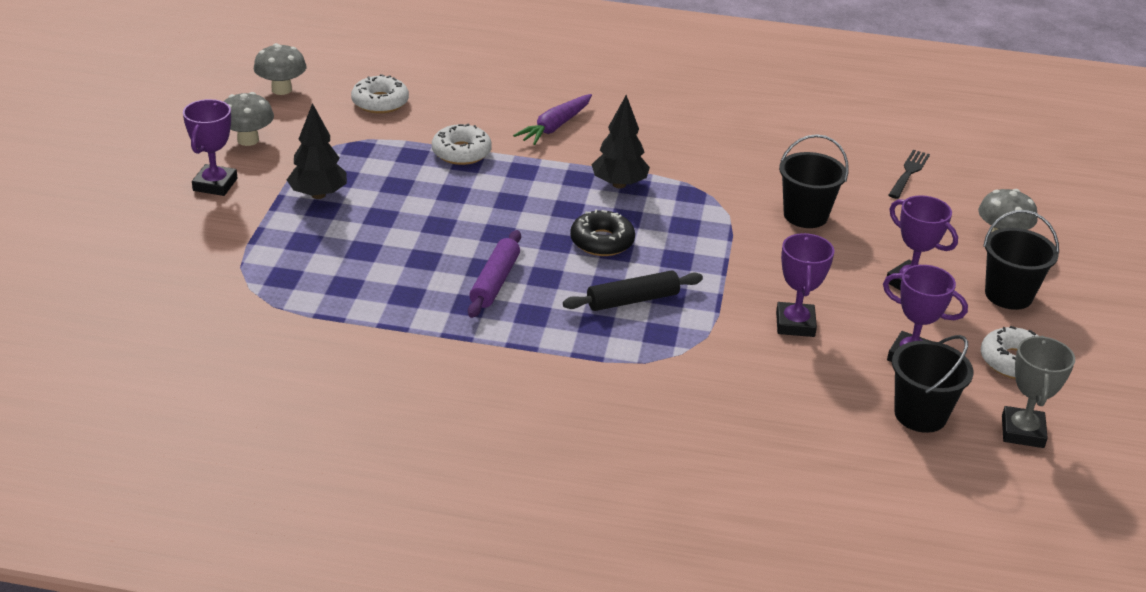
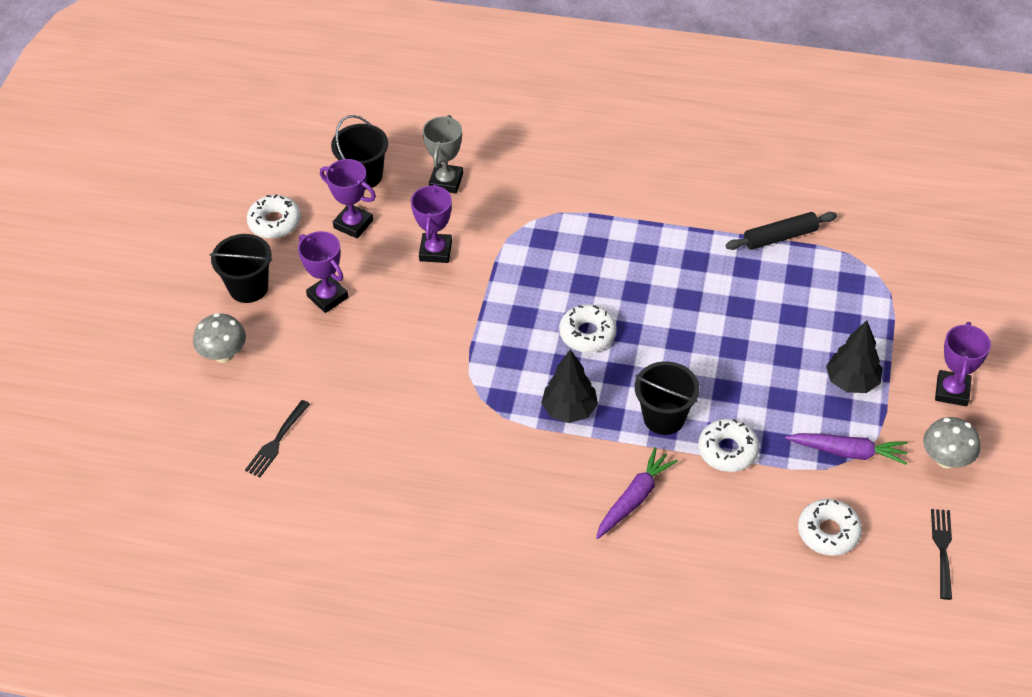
camera: 175 degrees left, 15 degrees up
grey mushroom [254,43,306,95] -> black fork [931,509,952,600]
purple rolling pin [468,230,521,318] -> none
black rolling pin [563,271,703,311] -> black rolling pin moved to [726,212,837,250]
black donut [570,209,635,256] -> white donut [559,304,617,352]
black bucket [779,134,849,228] -> black bucket moved to [635,361,699,435]
grey trophy [1002,336,1075,448] -> grey trophy moved to [422,115,463,193]
none -> purple carrot [785,433,908,465]

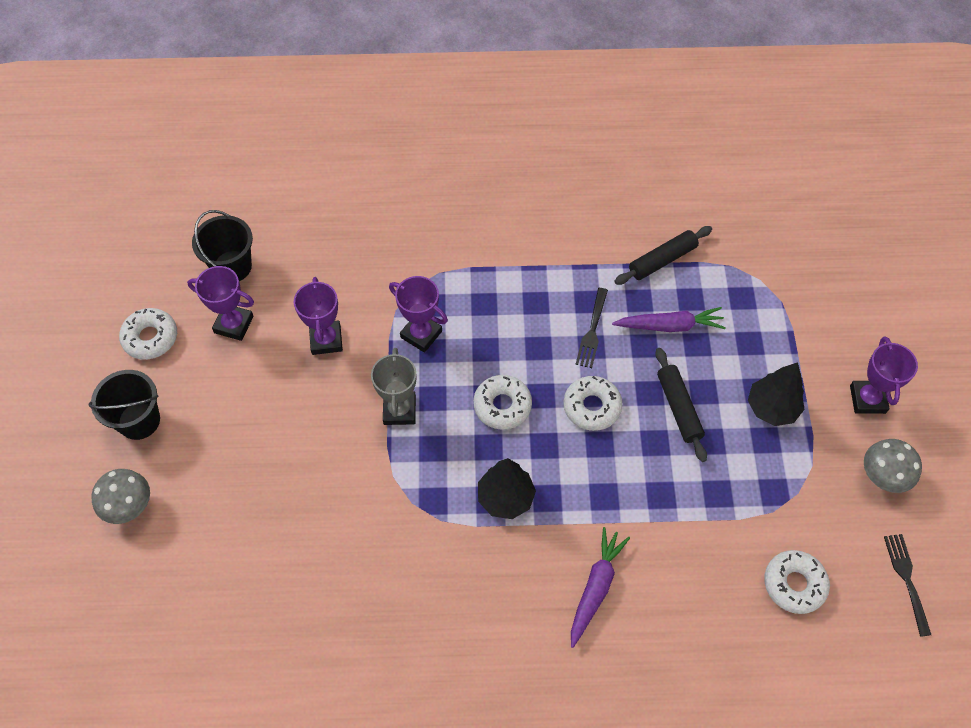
camera: 15 degrees left, 10 degrees up
black fork [245,400,310,478] -> black fork moved to [576,288,608,368]
purple trophy [298,231,349,313] -> purple trophy moved to [389,276,448,353]
grey trophy [422,115,463,193] -> grey trophy moved to [371,348,417,425]
black bucket [635,361,699,435] -> none
white donut [698,419,759,472] -> white donut moved to [564,376,623,431]
purple carrot [785,433,908,465] -> purple carrot moved to [612,307,726,332]
none -> black rolling pin [655,348,707,462]

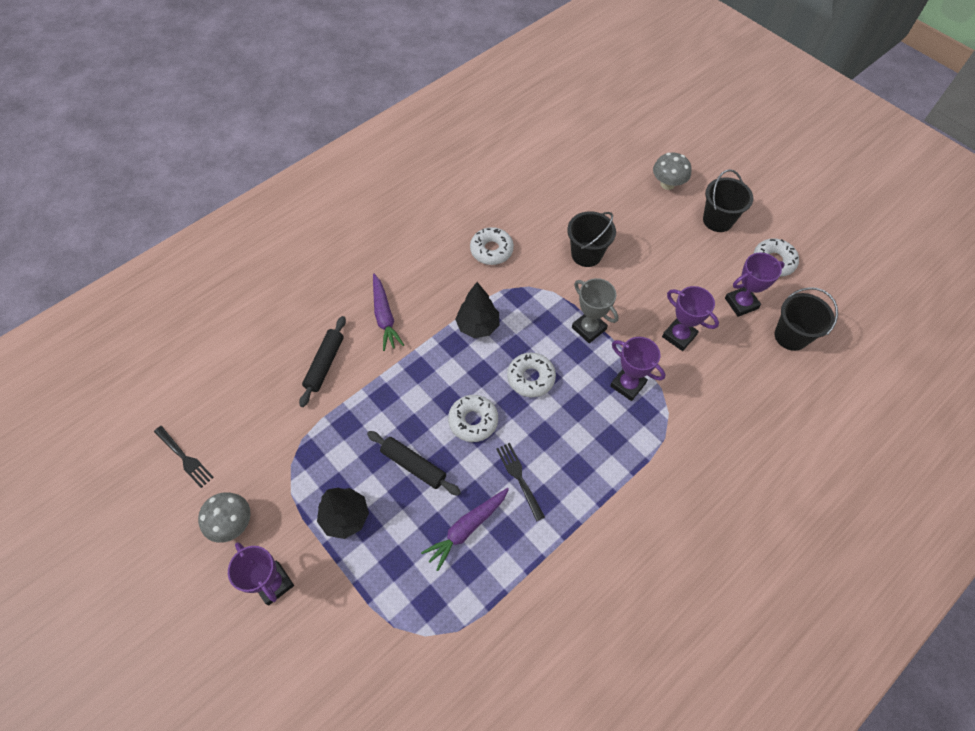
camera: 140 degrees right, 0 degrees up
purple trophy [389,276,448,353] -> purple trophy turned 45 degrees clockwise [610,337,665,401]
black rolling pin [614,226,712,285] -> black rolling pin moved to [299,316,346,407]
white donut [764,550,830,614] -> white donut moved to [470,227,514,265]
none -> black bucket [567,211,616,267]

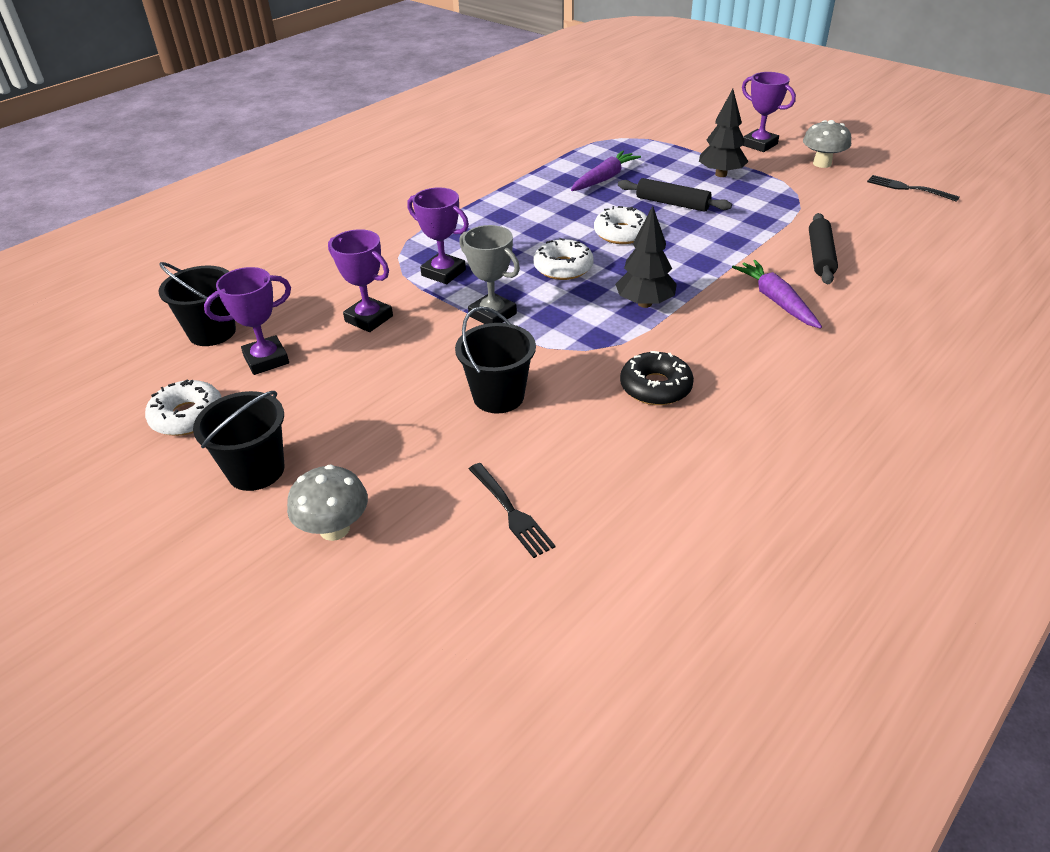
camera: 175 degrees right, 20 degrees down
white donut [470,227,514,265] -> black donut [620,351,694,405]
black fork [496,443,545,521] -> black fork moved to [469,463,556,558]

